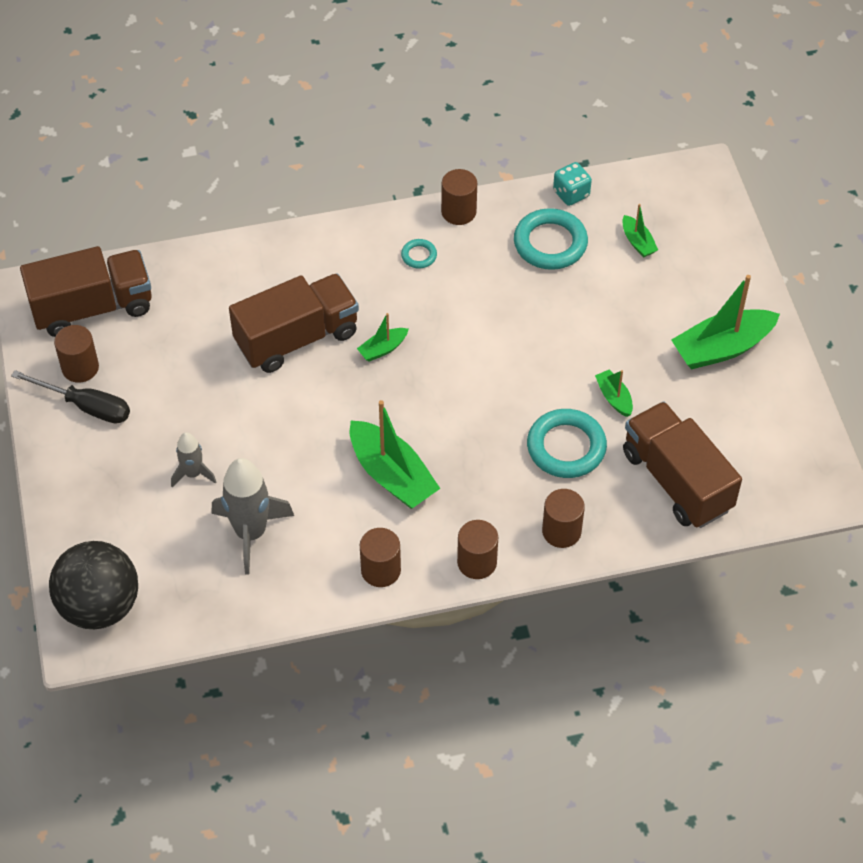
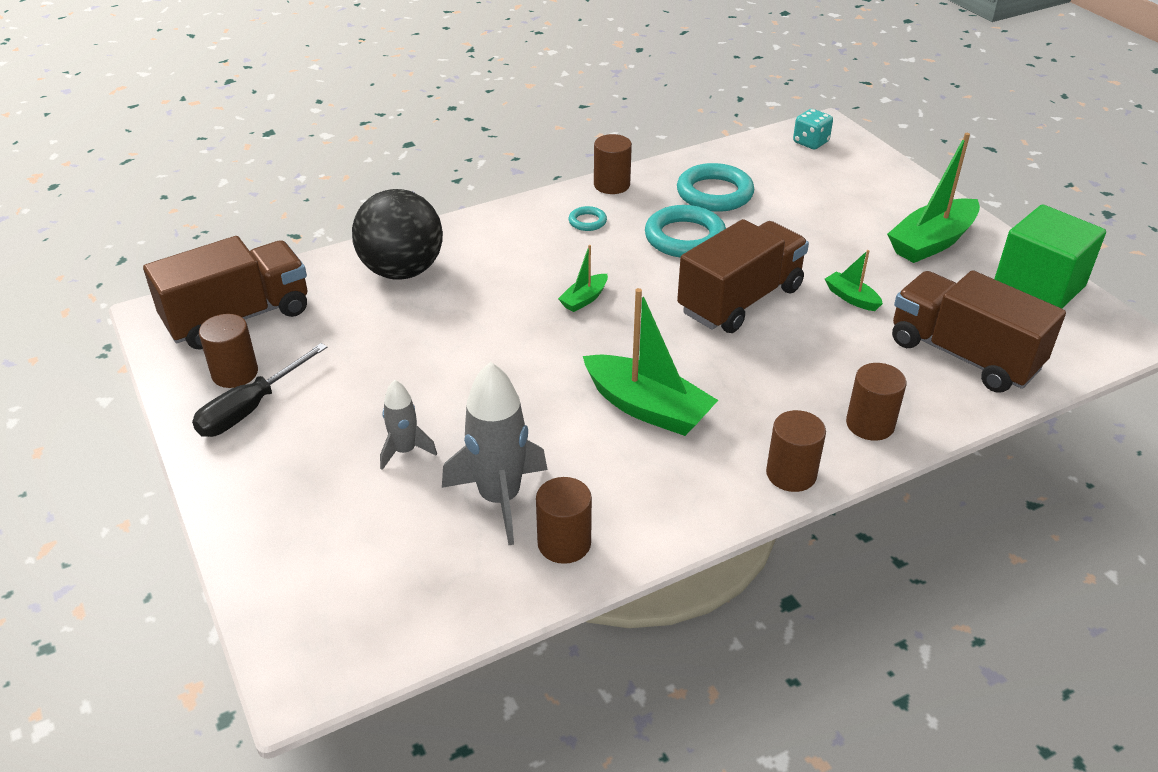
camera: 15 degrees left, 15 degrees down
black screwdriver [11,370,130,424] -> black screwdriver turned 120 degrees clockwise [192,343,327,437]
black ball [49,541,138,629] -> black ball moved to [352,189,443,280]
brown truck [229,273,359,373] -> brown truck moved to [677,219,809,333]
brown cylinder [360,528,401,587] -> brown cylinder moved to [536,477,592,564]
turquoise ring [527,409,607,478] -> turquoise ring moved to [645,205,726,257]
turquoise dice [553,162,592,206] -> turquoise dice moved to [793,109,833,149]
green boat [622,204,658,258] -> none
none -> green cube [994,205,1106,308]

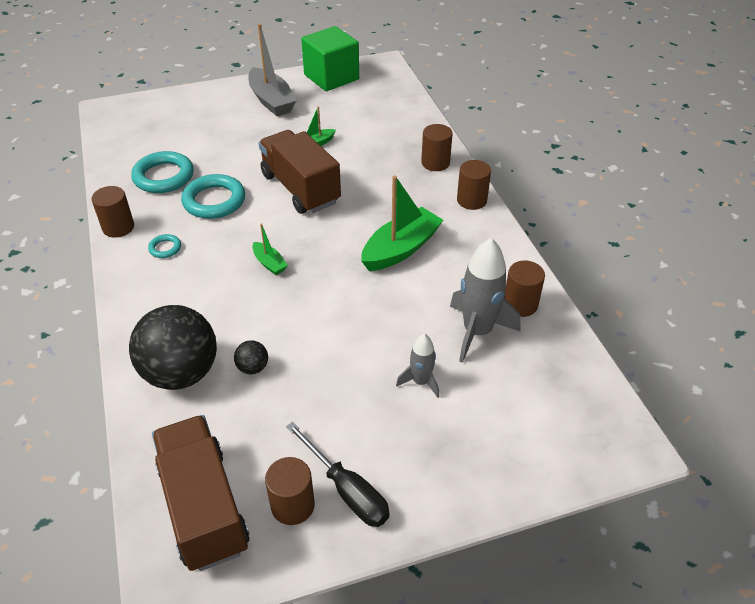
camera: 80 degrees left, 5 degrees up
turquoise dice [793,109,833,149] -> none
green boat [887,133,980,263] -> grey boat [248,24,296,116]
brown truck [892,270,1066,393] -> none
none -> black ball [234,340,268,374]

